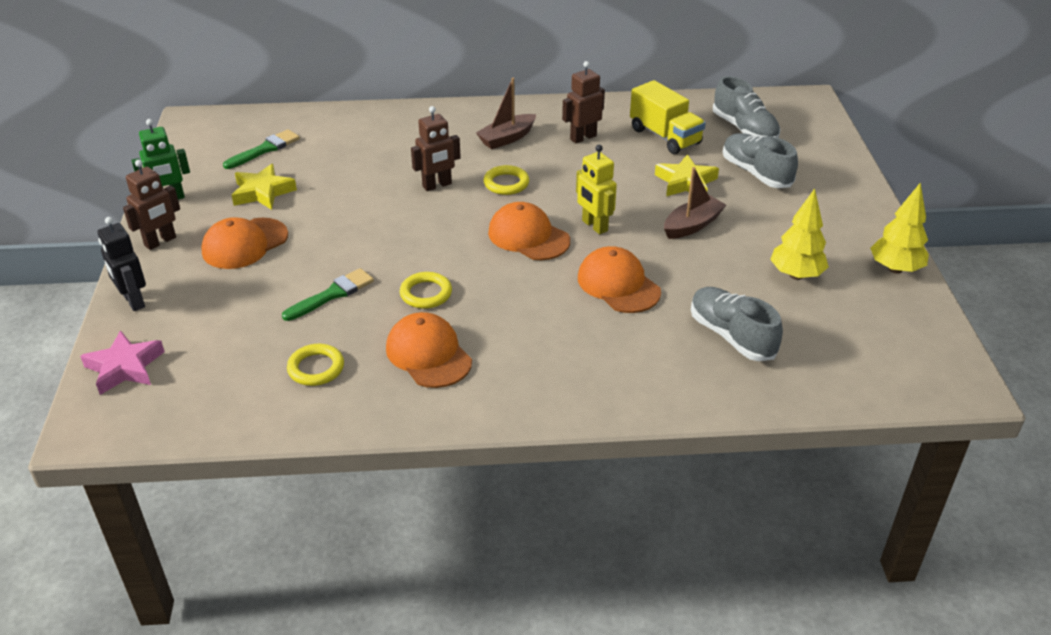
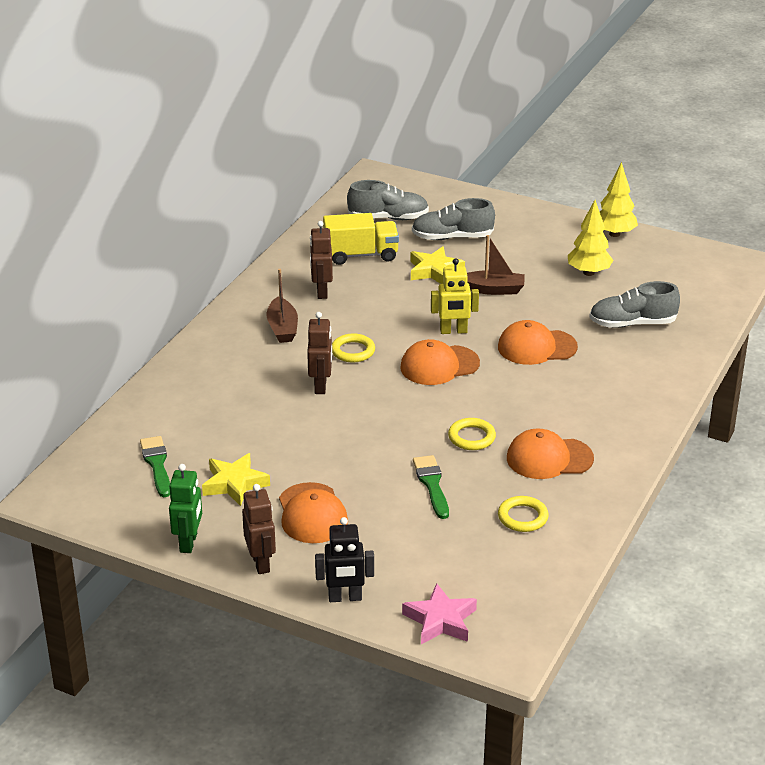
camera: 60 degrees left, 5 degrees down
brown boat [664,167,726,239] -> brown boat turned 105 degrees clockwise [467,235,525,295]

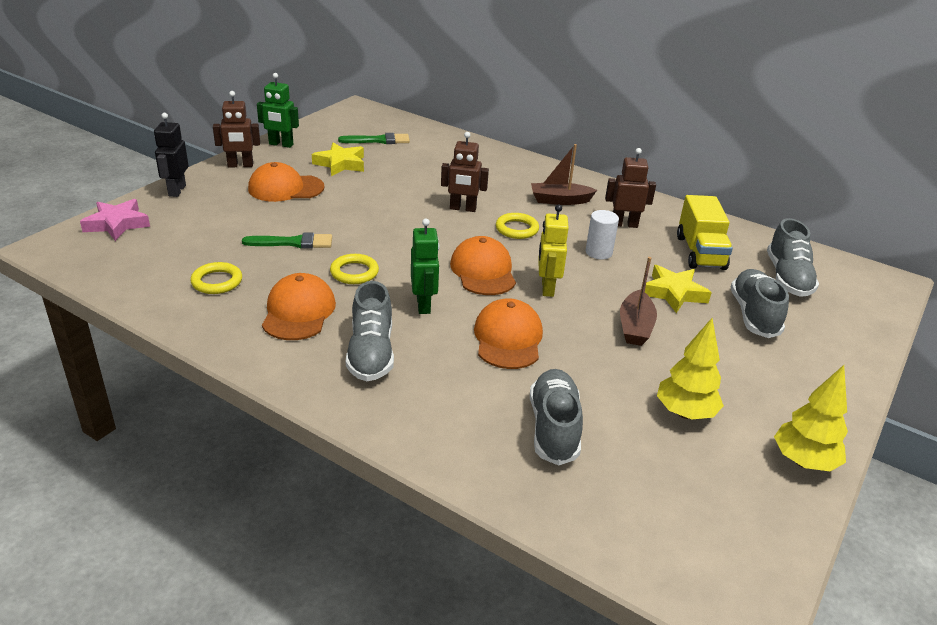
camera: 95 degrees right, 0 degrees up
none -> grey shoe [346,281,394,381]
none -> green robot [411,219,440,314]
none -> white cylinder [585,210,619,260]

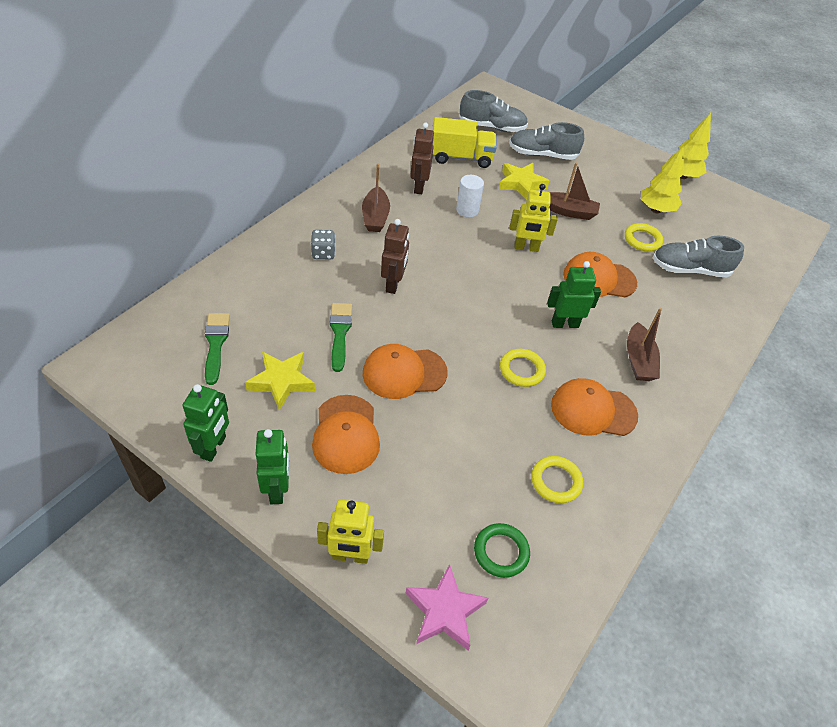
camera: 90 degrees left, 15 degrees up
black robot [154,113,189,197] -> yellow robot [317,500,384,564]
brown robot [213,91,260,167] -> green robot [256,429,289,504]
green brush [242,233,332,249] -> green brush moved to [330,303,352,372]
grey shoe [346,281,394,381] -> brown boat [627,308,662,381]
orange cap [450,236,516,295] -> orange cap moved to [363,344,448,399]
yellow ring [496,213,539,239] -> yellow ring moved to [625,223,663,251]
none -> grey dice [311,230,335,259]
none -> green ring [474,523,530,578]

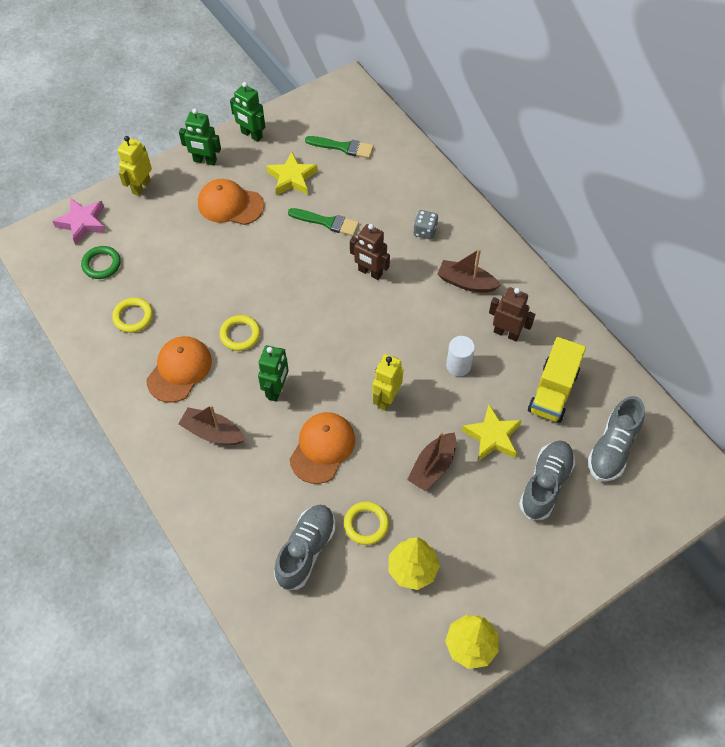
camera: 115 degrees right, 10 degrees up
orange cap [363,344,448,399] -> none

